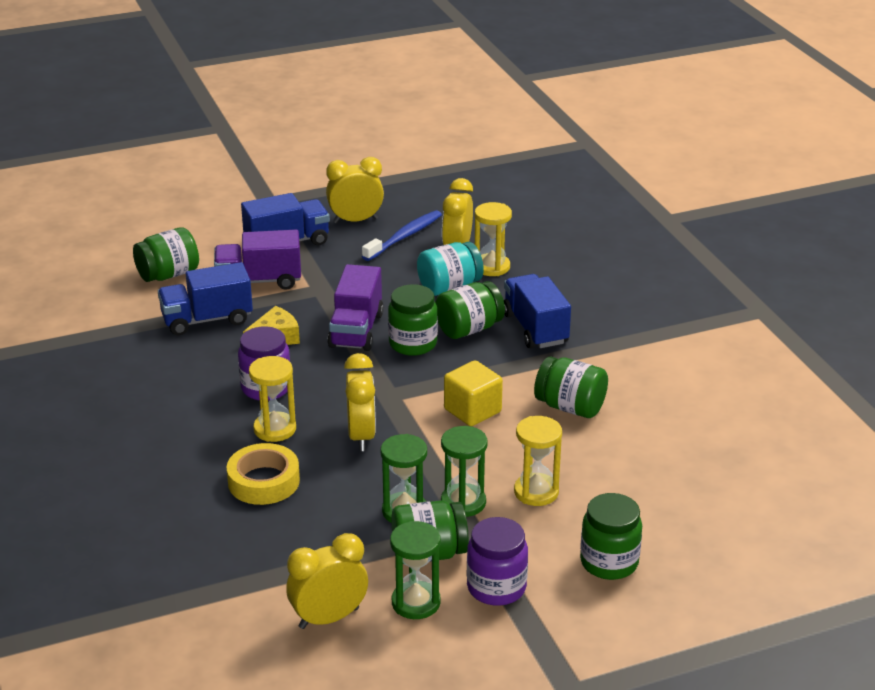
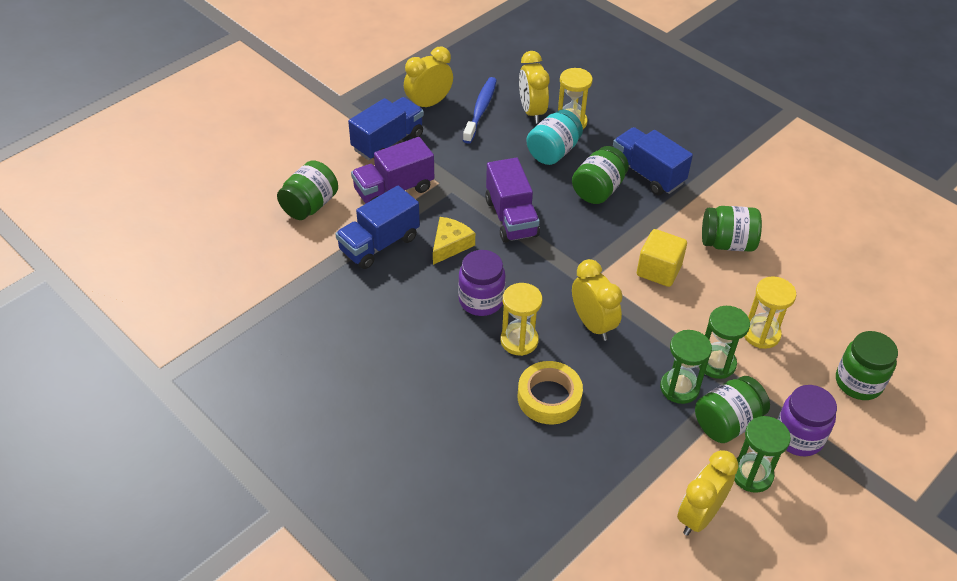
camera: 25 degrees left, 15 degrees up
green jar [388,284,438,356] -> none

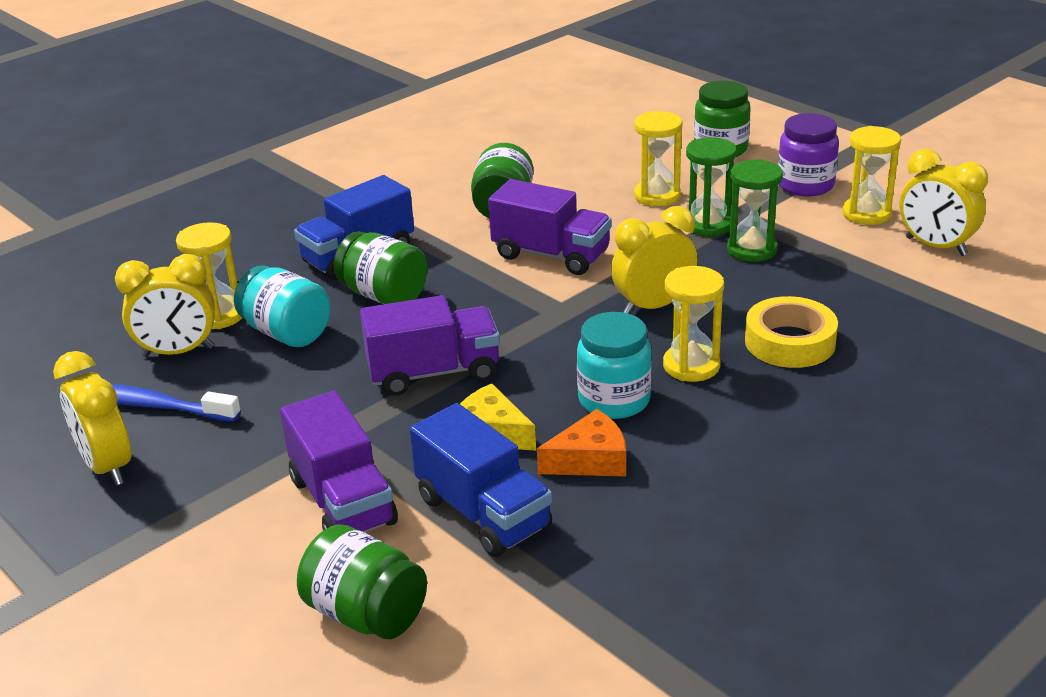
camera: 85 degrees left, 15 degrees down
blue truck [348,97,424,160] -> none
purple jar [458,250,505,316] -> turquoise jar [577,312,652,419]
yellow cube [637,229,687,287] -> purple truck [488,179,611,275]
green jar [695,376,770,443] -> none
green hourglass [734,416,791,493] -> yellow hourglass [842,126,901,225]
none -> orange cheese [537,409,626,476]

